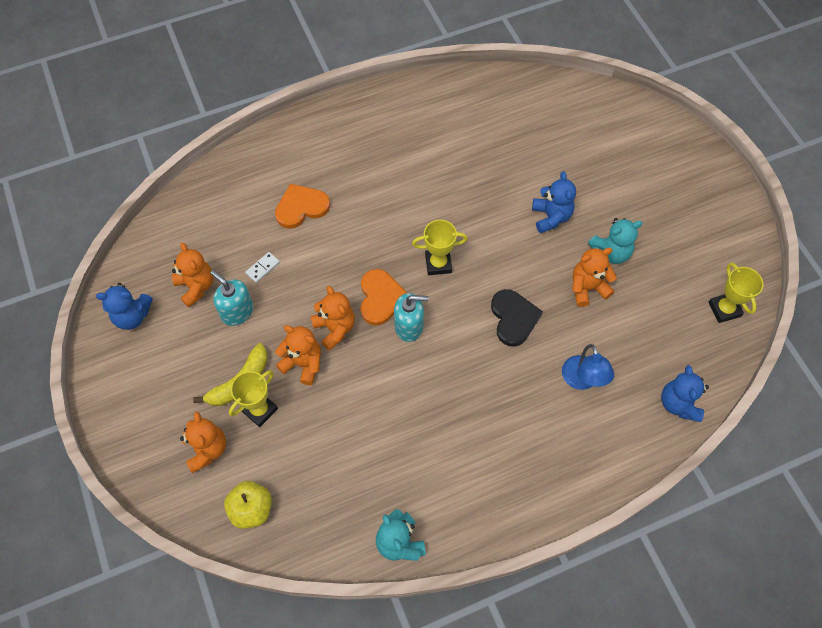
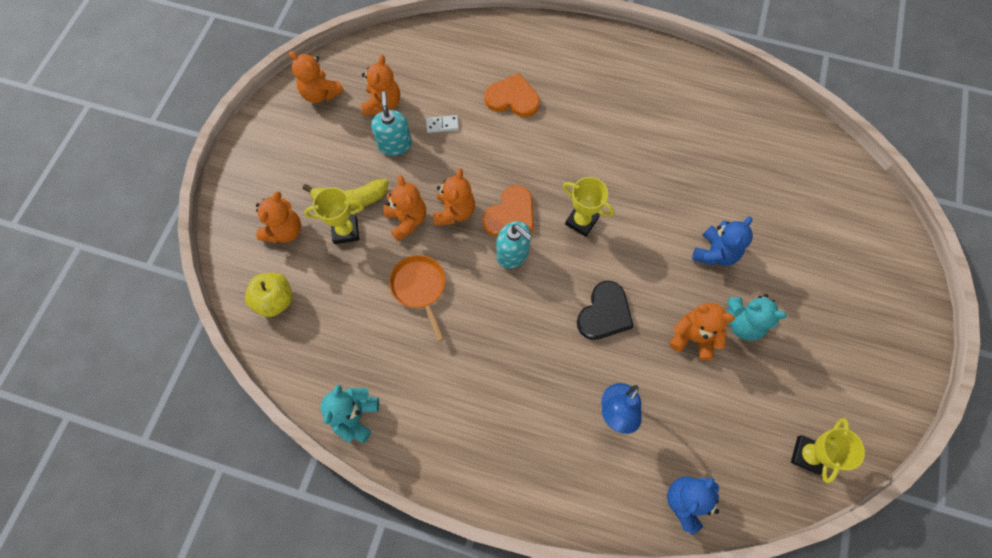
camera: 40 degrees right, 5 degrees up
blue teddy bear [96,283,153,330] -> orange teddy bear [289,51,344,103]
none -> orange pan [389,255,446,342]

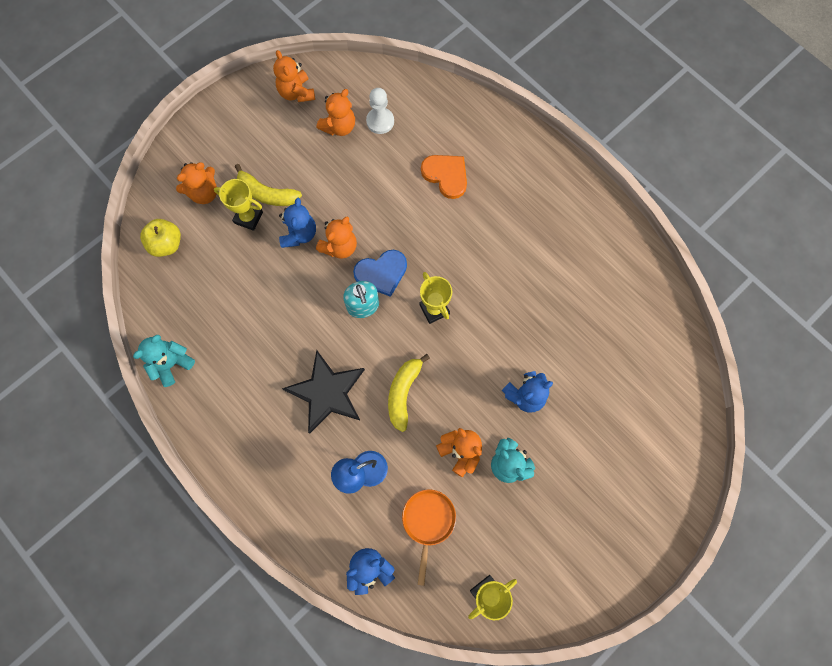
camera: 30 degrees right, 5 degrees up
turquoise soap dispenser [371,92,412,156] -> none
orange teddy bear [384,175,426,242] -> blue teddy bear [279,198,316,248]
orange pan [389,255,446,342] -> orange pan moved to [402,489,456,586]
white domino [426,115,459,133] -> none
orange heart [482,185,534,237] -> blue heart [353,250,407,297]
black heart [577,281,634,340] -> yellow banana [388,354,430,432]
none -> black star [282,350,365,434]
none -> white pawn [366,88,394,134]

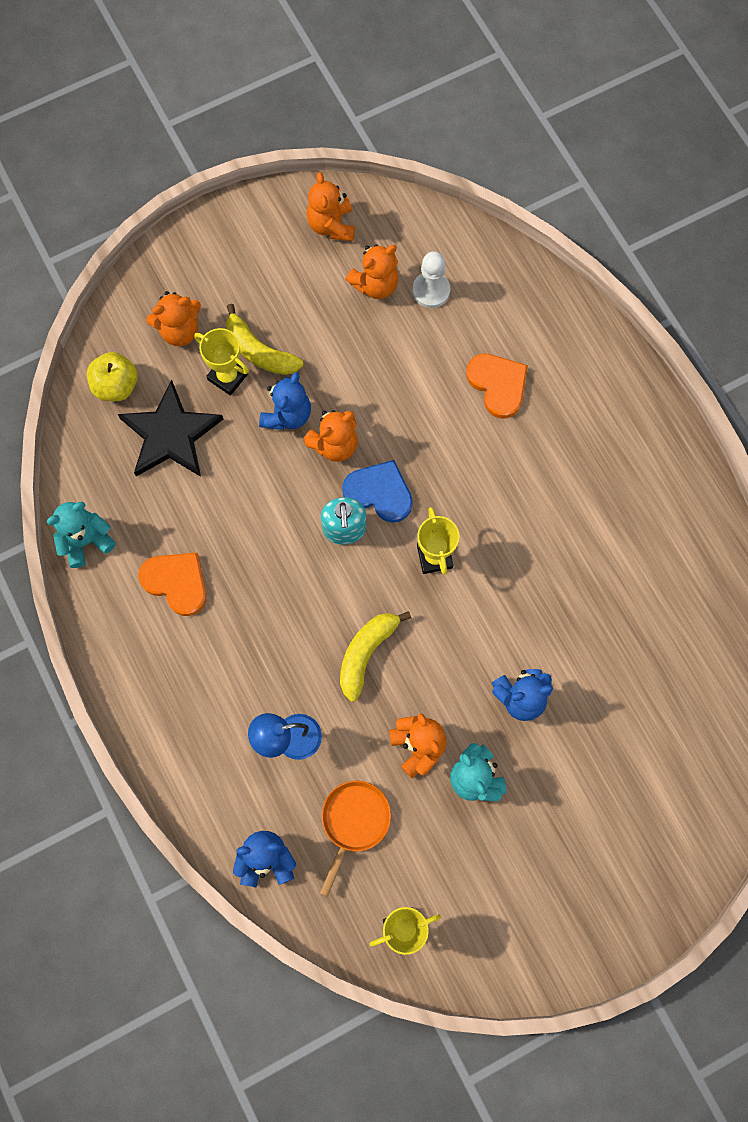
camera: 15 degrees right, 0 degrees up
black star [282,350,365,434] -> black star moved to [118,380,223,477]
blue heart [353,250,407,297] -> blue heart turned 150 degrees counterclockwise [342,460,413,523]
none -> orange heart [138,553,207,616]

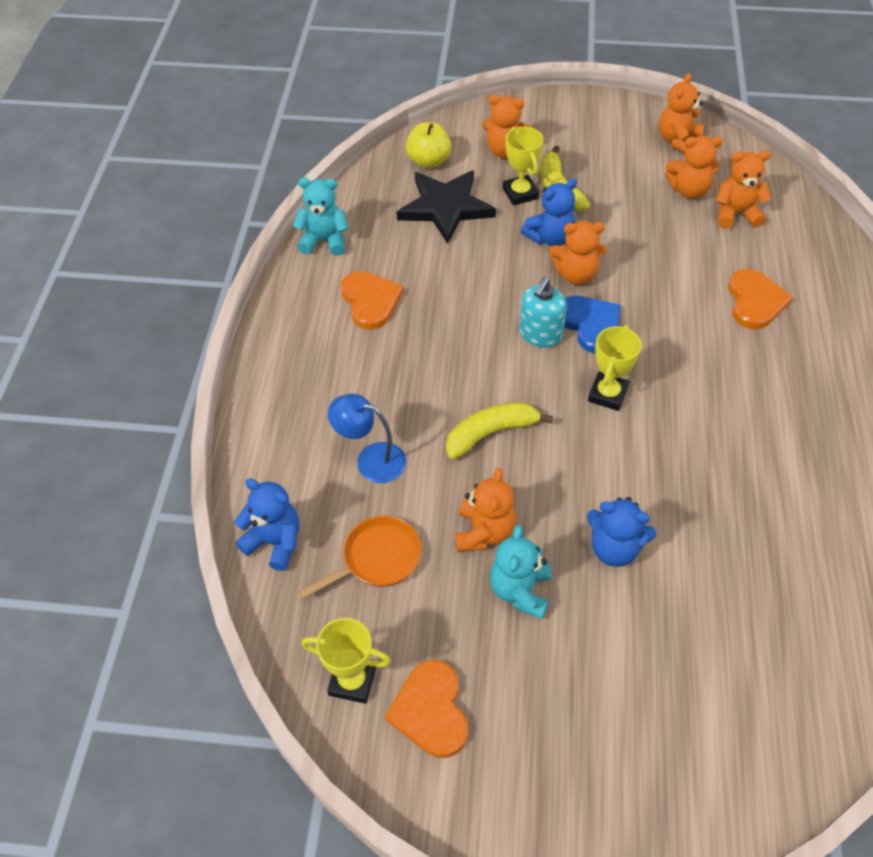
camera: 35 degrees right, 20 degrees down
white pawn [412,251,450,308] -> orange teddy bear [716,150,771,229]
none -> orange heart [385,660,468,758]

